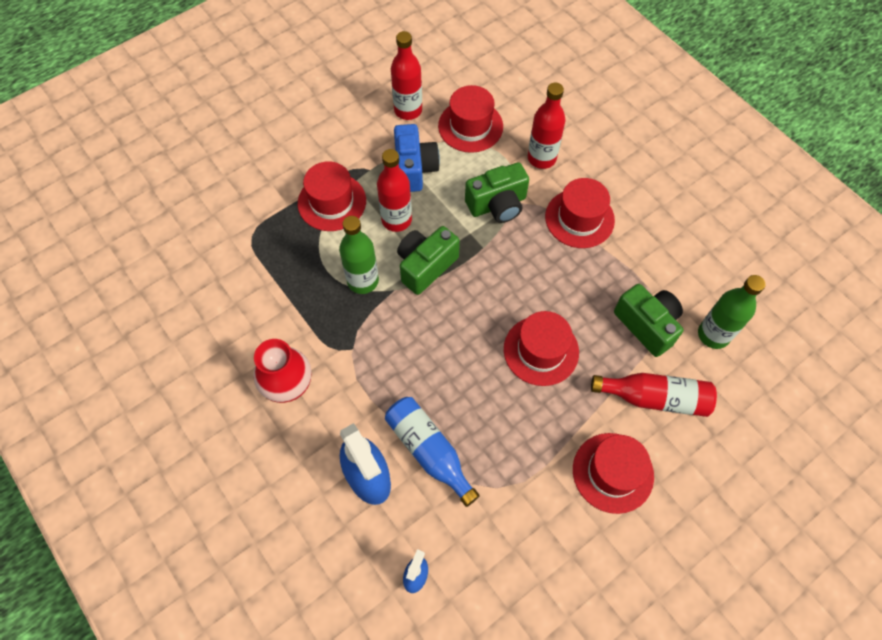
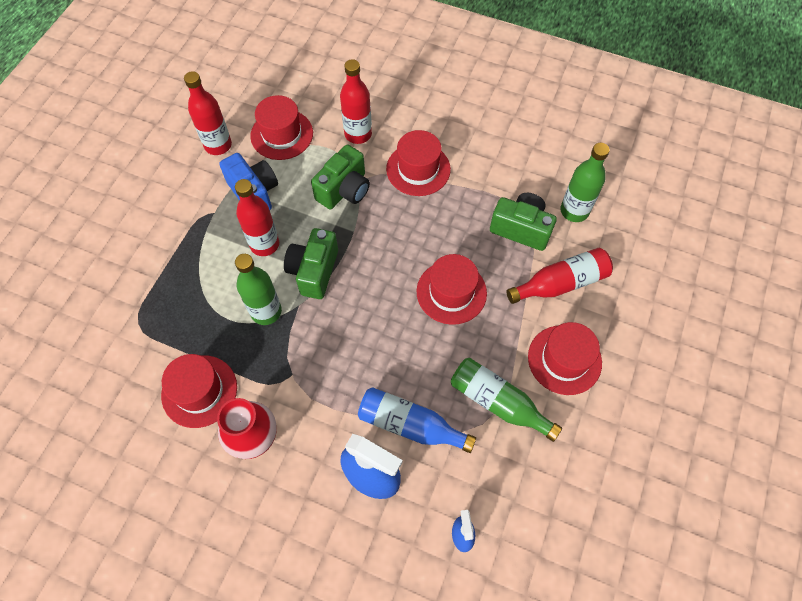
camera: 30 degrees left, 0 degrees up
red hat [298,161,366,231] -> red hat moved to [161,354,237,428]
none -> green bottle [451,358,562,442]

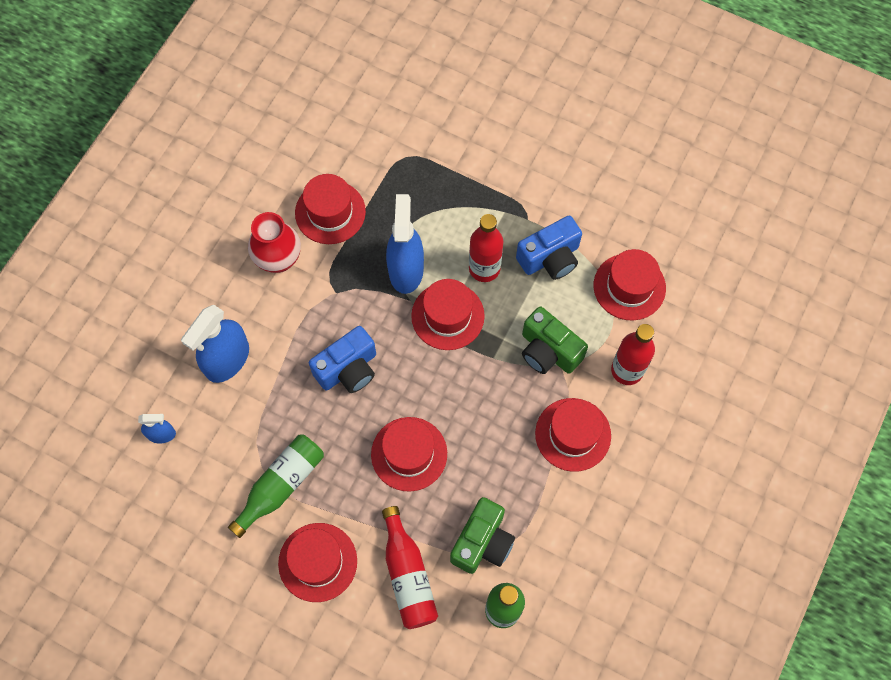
camera: 95 degrees right, 5 degrees up
red bottle [184,71,232,155] -> none
green bottle [235,254,282,325] -> blue spray bottle [386,194,424,294]
green camera [284,228,338,299] -> red hat [411,279,485,350]
blue bottle [358,387,476,453] -> none
none -> blue camera [309,326,376,393]

